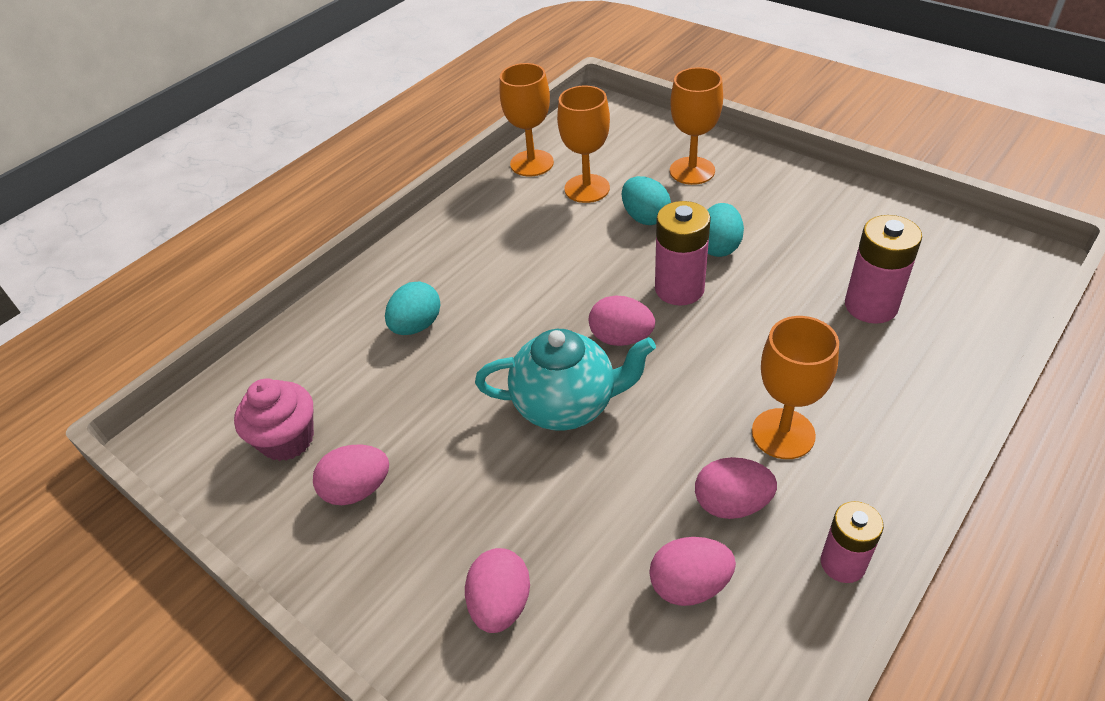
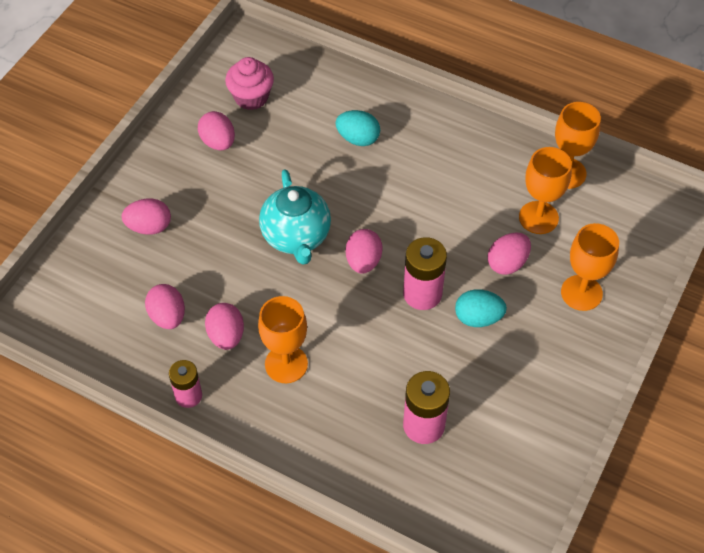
camera: 75 degrees right, 10 degrees up
turquoise egg [622,176,671,225] -> pink egg [488,232,531,275]

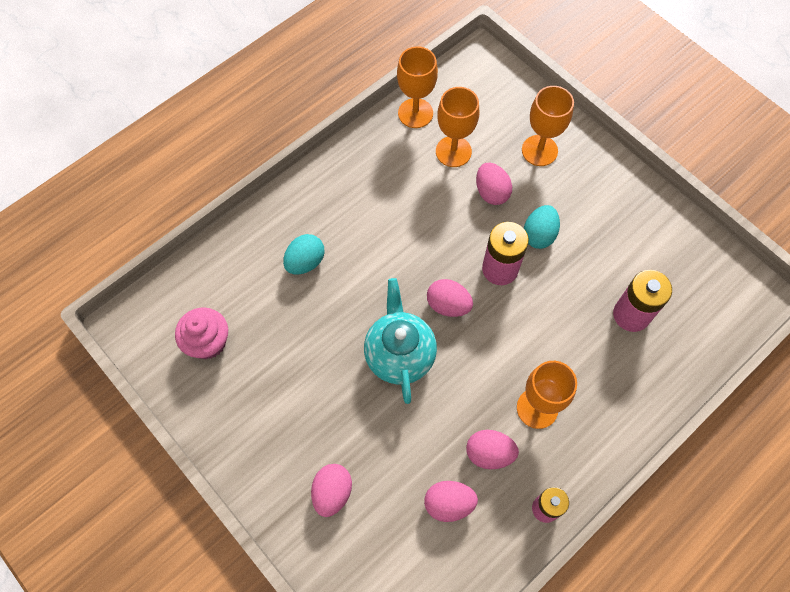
camera: 70 degrees left, 10 degrees up
pink egg [198,111,235,151] -> none
turquoise teapot [259,169,331,265] -> turquoise teapot turned 105 degrees counterclockwise [364,278,437,404]

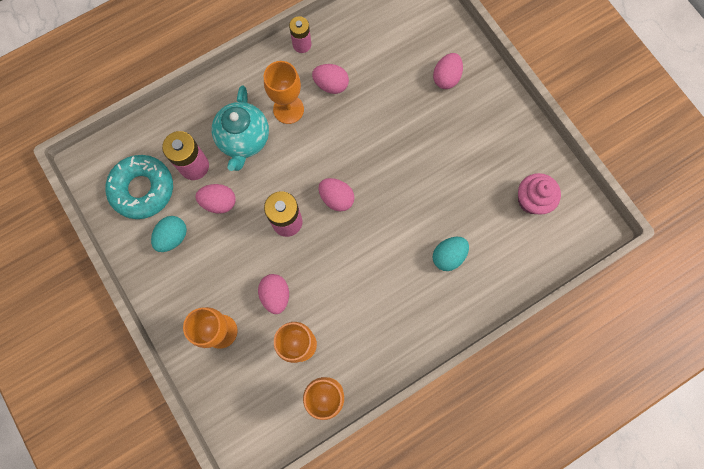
camera: 170 degrees left, 10 degrees up
turquoise teapot [364,278,437,404] -> turquoise teapot moved to [212,85,269,171]
pink egg [424,481,478,522] -> pink egg moved to [195,184,236,214]
turquoise egg [524,205,560,249] -> turquoise egg moved to [151,216,187,252]
none -> turquoise donut [106,155,173,219]

